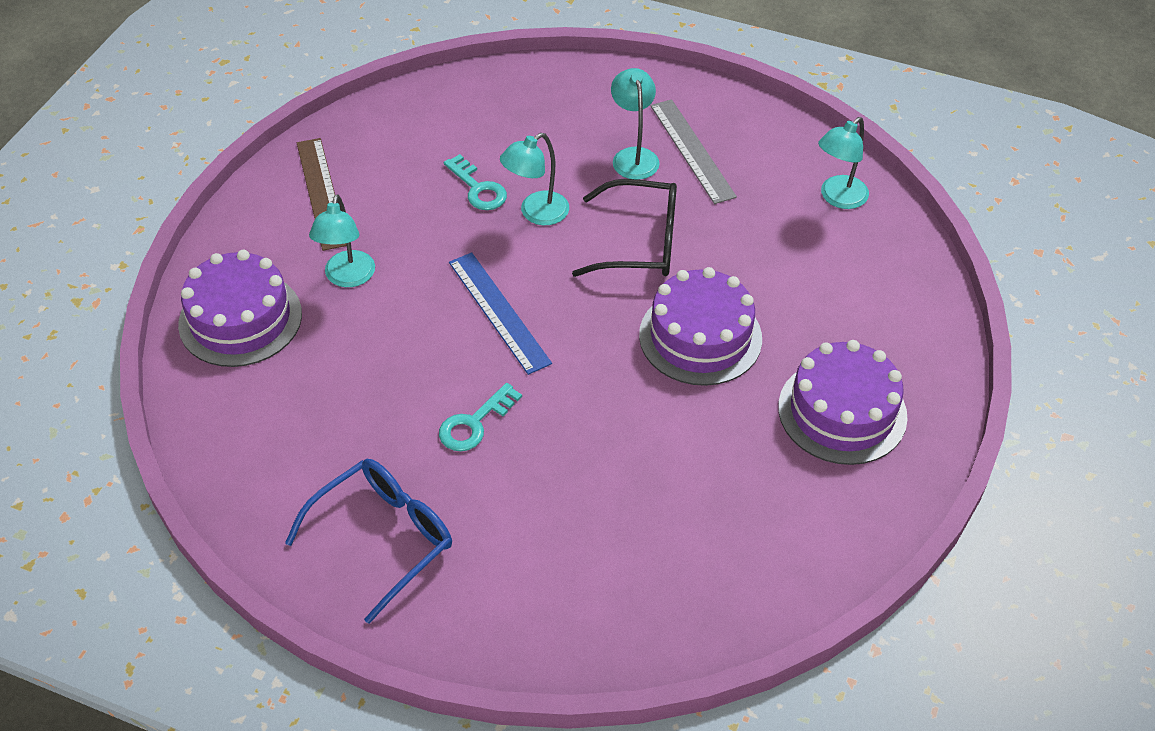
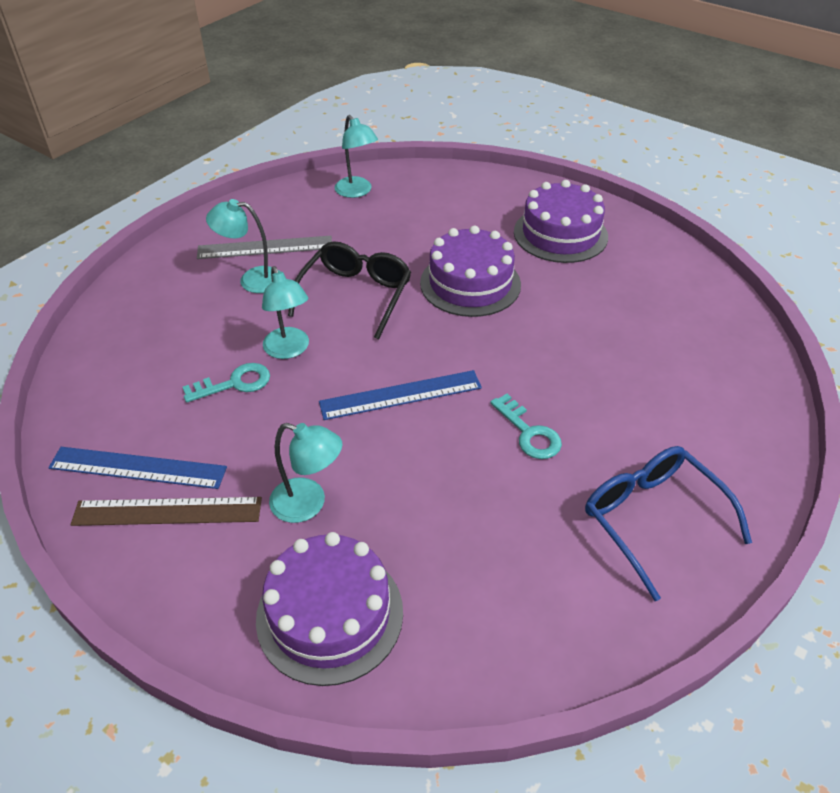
camera: 75 degrees left, 5 degrees down
none -> blue ruler [48,447,227,489]

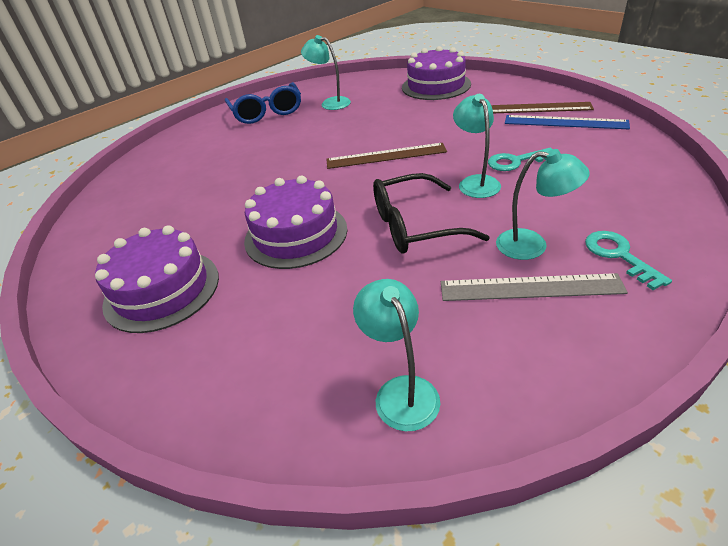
camera: 165 degrees left, 5 degrees down
turquoise lamp [269,423,343,523] -> turquoise lamp moved to [301,35,351,110]
black glasses [288,241,411,339] -> black glasses turned 45 degrees clockwise [373,173,490,253]
blue ruler [319,370,482,420] -> brown ruler [326,143,447,169]
turquoise key [490,394,562,459] -> turquoise key moved to [585,231,672,290]

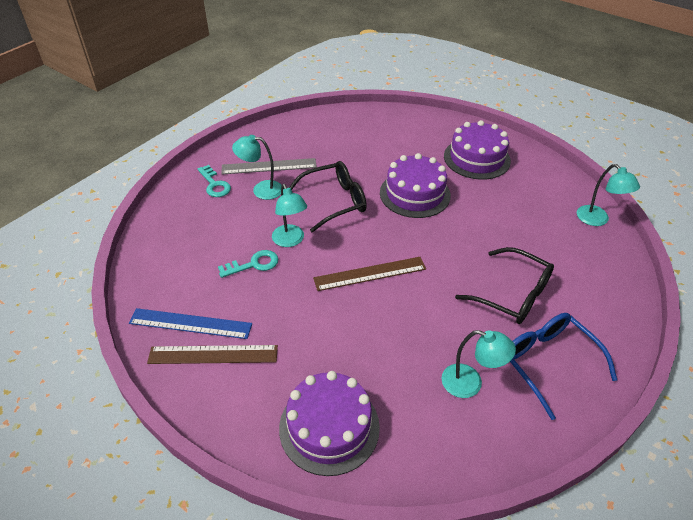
camera: 165 degrees right, 5 degrees up
turquoise lamp [353,279,440,431] -> turquoise lamp moved to [577,164,640,226]
none -> black glasses [455,247,554,324]

